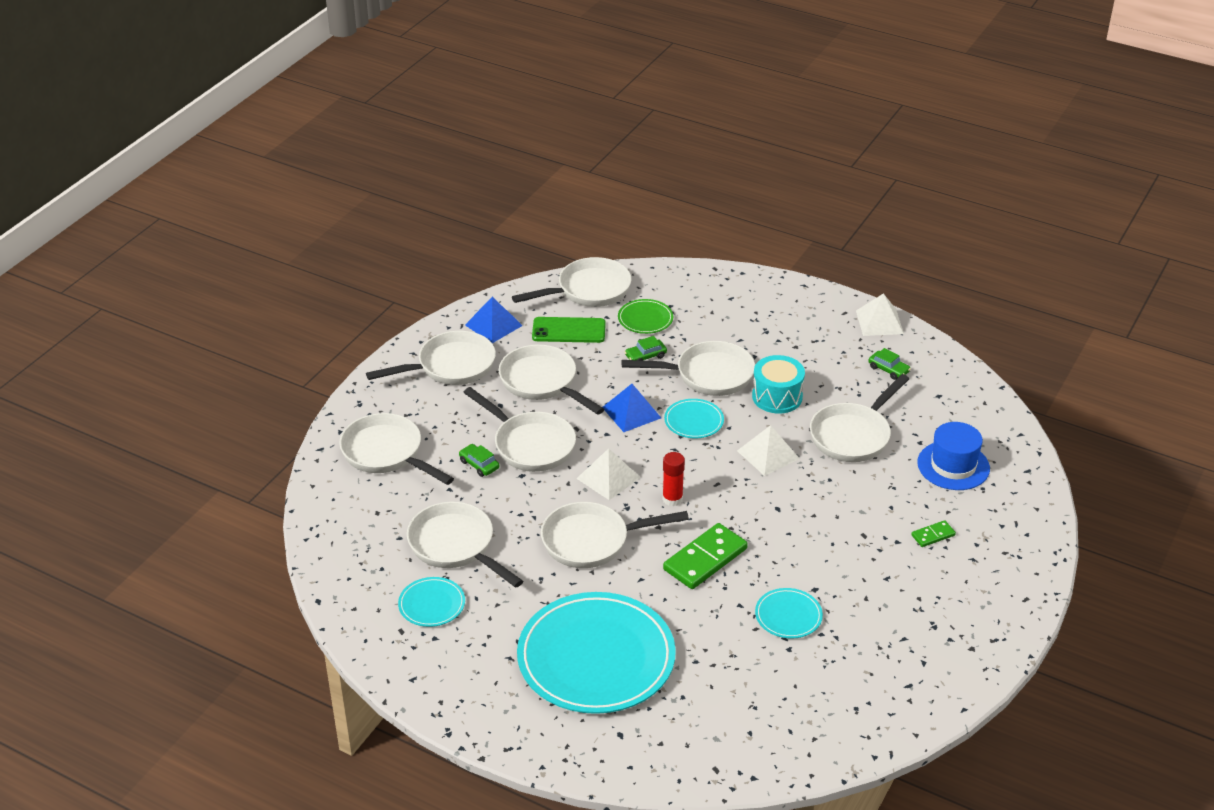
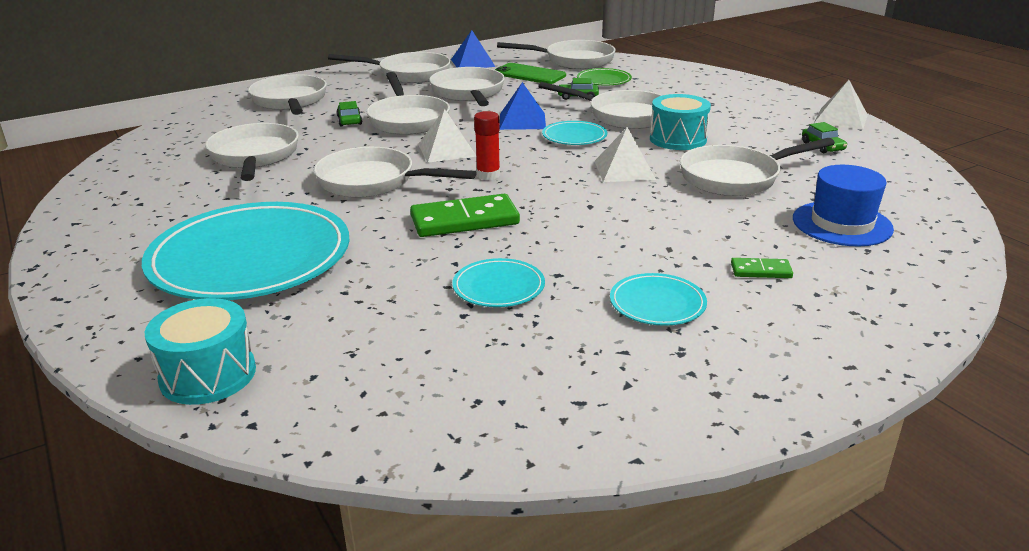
camera: 30 degrees right, 10 degrees down
turquoise plate [398,577,465,627] -> turquoise plate moved to [610,273,707,326]
none -> turquoise drum [145,298,256,405]

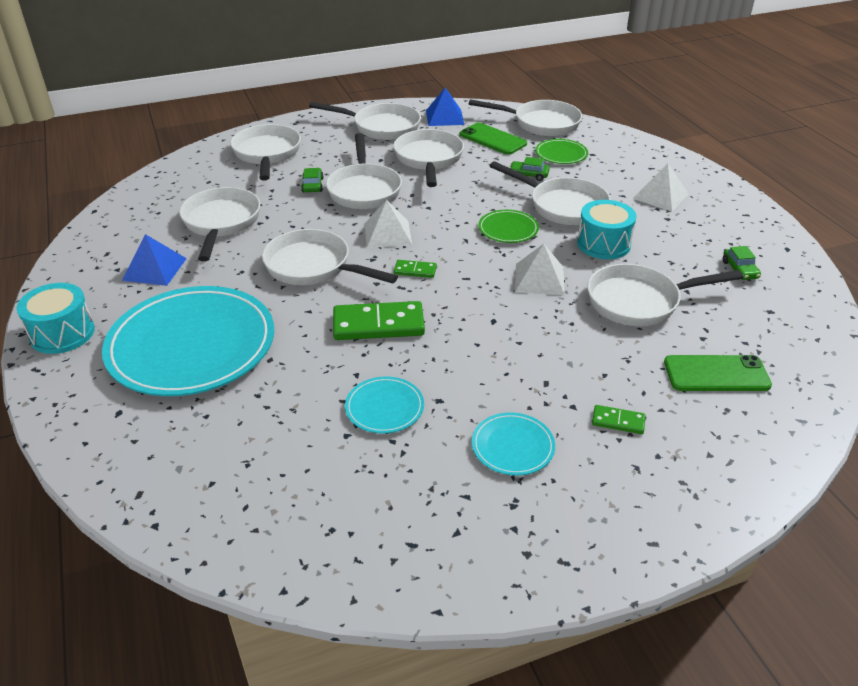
camera: 10 degrees right, 10 degrees up
turquoise drum [145,298,256,405] -> turquoise drum moved to [16,283,95,354]
red glue stick [474,111,500,180] -> green domino [394,260,437,278]
blue pyramid [500,82,546,130] -> blue pyramid moved to [122,234,187,286]
turquoise plate [542,121,607,145] -> green plate [478,210,539,243]
blue hat [793,165,894,246] -> green phone [664,355,772,391]
white pyramid [814,80,868,130] -> white pyramid moved to [633,163,689,211]

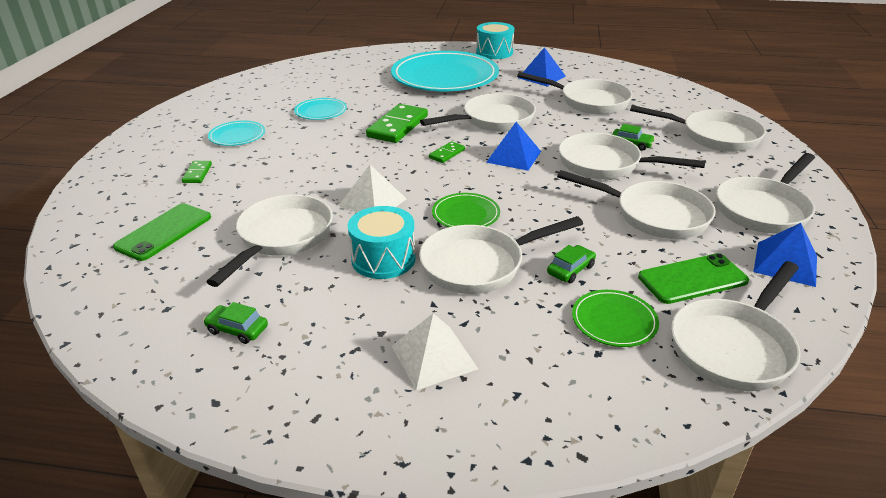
camera: 120 degrees right, 5 degrees down
white pyramid [365,200,412,248] -> blue pyramid [486,122,541,171]
green domino [592,405,646,434] -> green domino turned 45 degrees counterclockwise [182,161,212,183]

